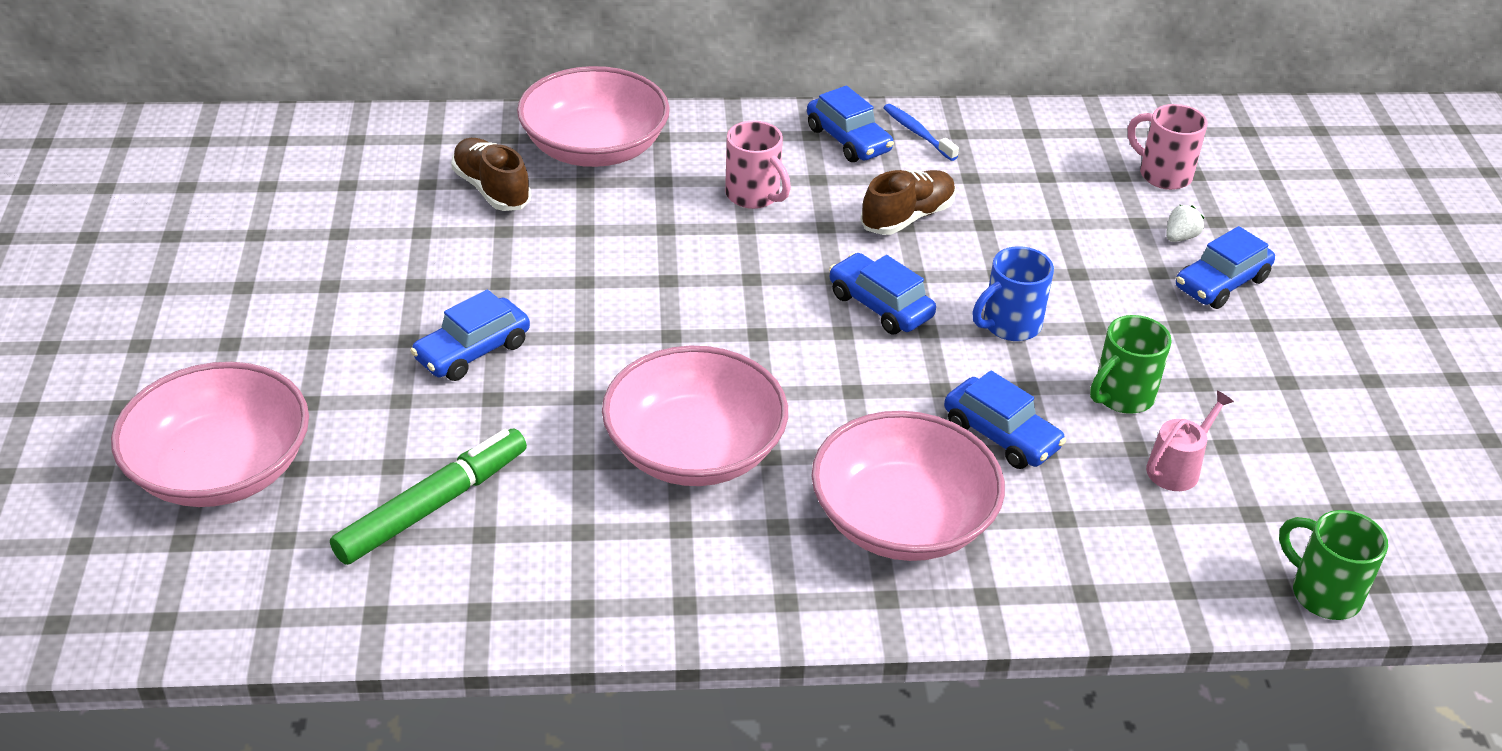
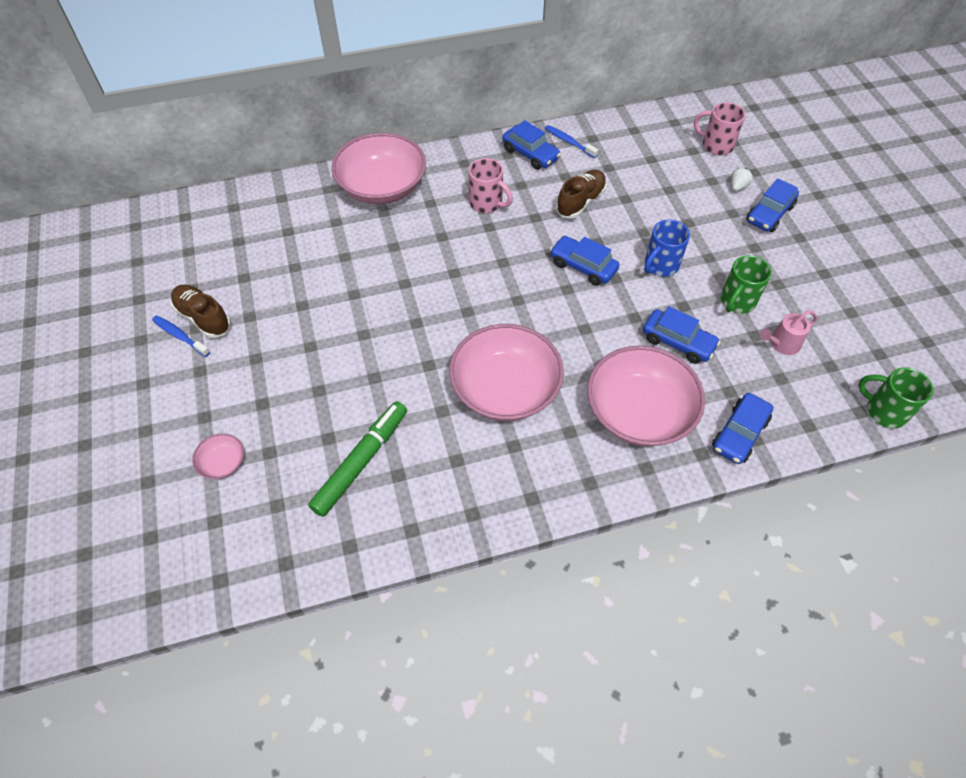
camera: 10 degrees left, 15 degrees up
pink bowl [111,362,309,507] -> pink bowl [192,433,244,479], size x0.43
blue car [410,290,530,381] -> blue car moved to [712,393,773,464]
brown shoe [451,138,531,211] -> brown shoe moved to [171,284,231,338]
pink watering can [1146,391,1234,491] -> pink watering can turned 150 degrees counterclockwise [759,310,817,355]
none -> blue toothbrush [152,315,210,357]

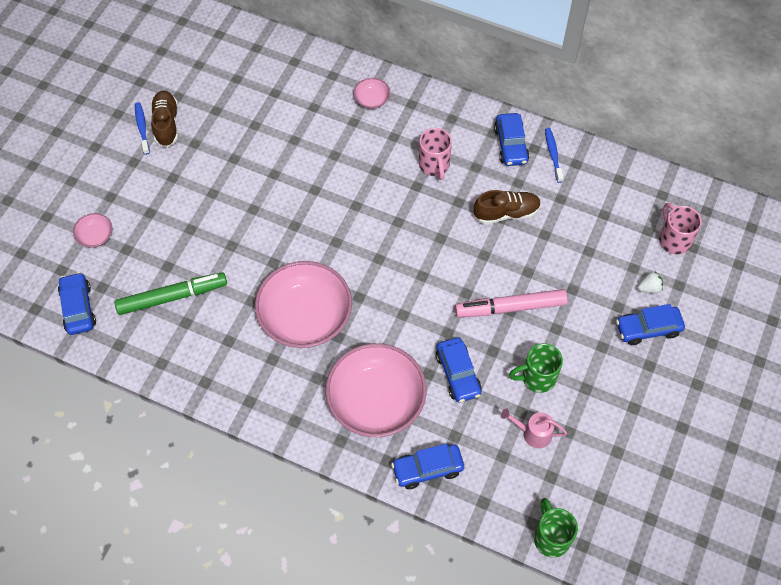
camera: 40 degrees right, 5 degrees up
pink bowl [331,133,426,204] -> pink bowl [354,78,390,109], size x0.43
blue car [550,236,619,286] -> blue car moved to [58,272,96,335]
blue mug [644,219,690,277] -> pink marker [455,289,568,317]

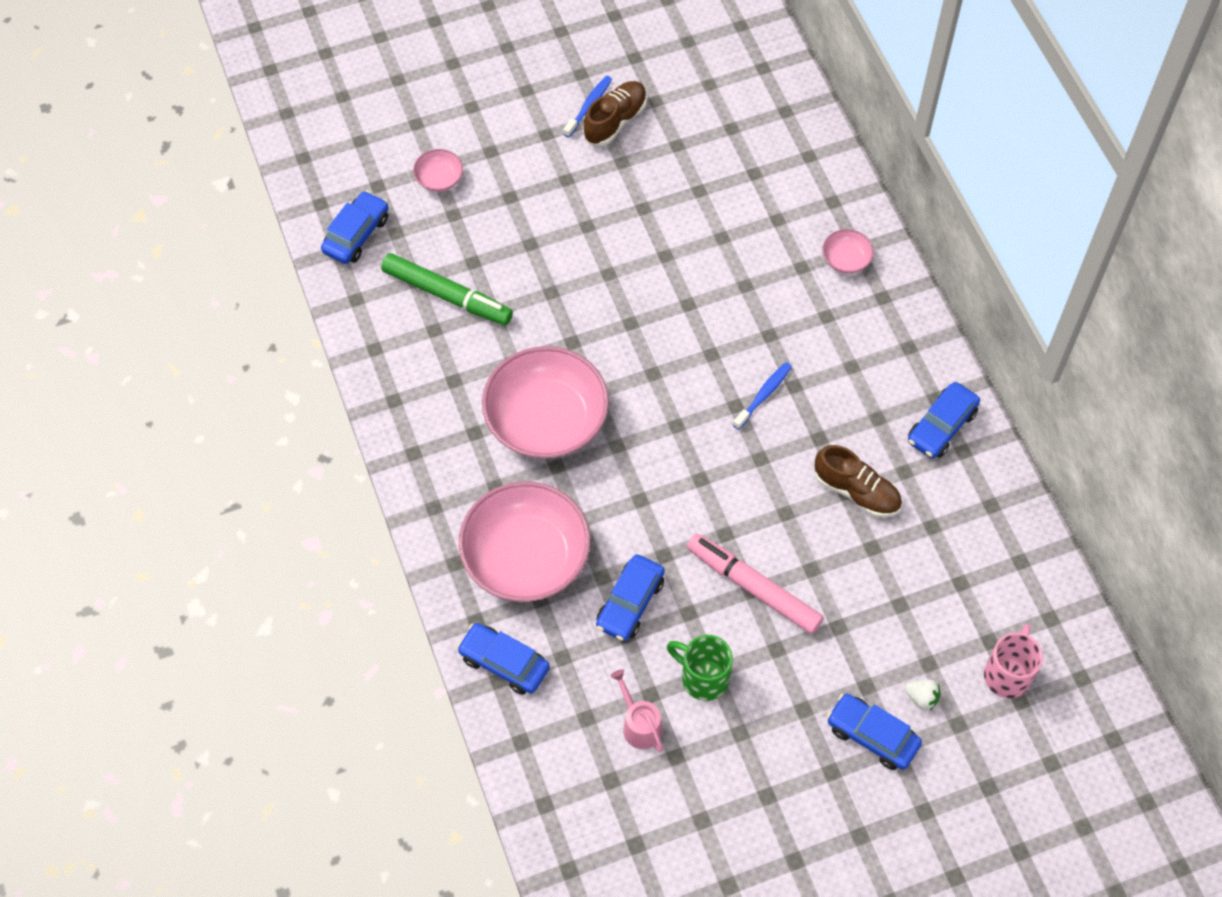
camera: 45 degrees right, 0 degrees up
pink mug [419,128,452,180] -> none
green mug [534,498,578,558] -> none
blue toothbrush [545,128,564,183] -> blue toothbrush moved to [733,362,792,430]

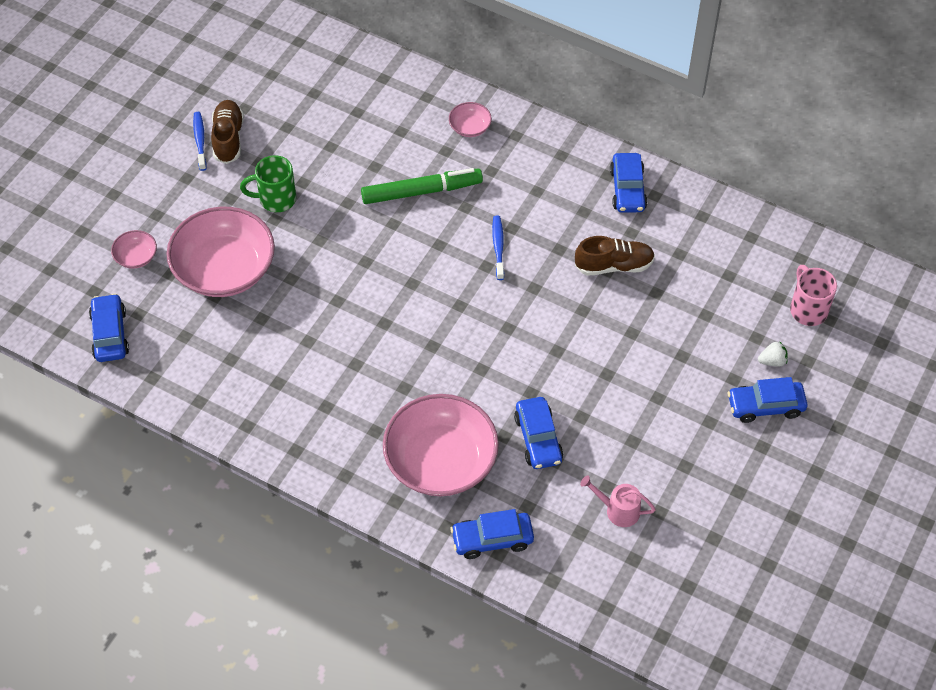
camera: 40 degrees left, 5 degrees down
green marker [381,253,513,325] -> green marker moved to [361,168,483,204]
pink bowl [482,346,609,459] -> pink bowl moved to [166,207,275,297]
green mug [667,635,733,701] -> green mug moved to [240,155,296,212]
pink marker [687,534,824,634] -> none

